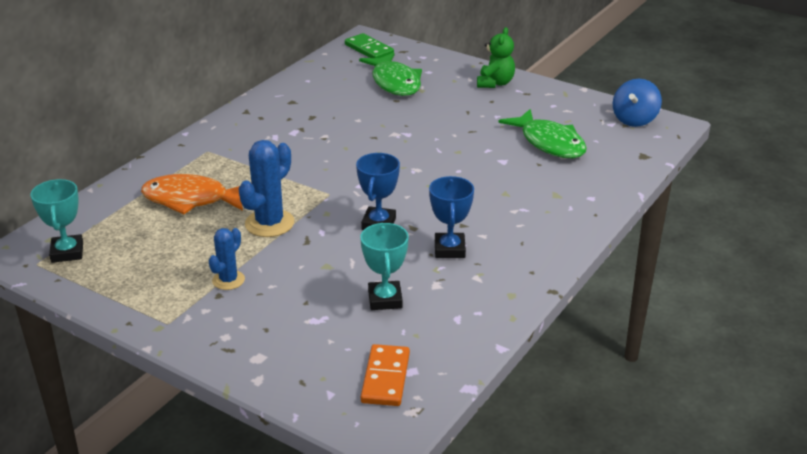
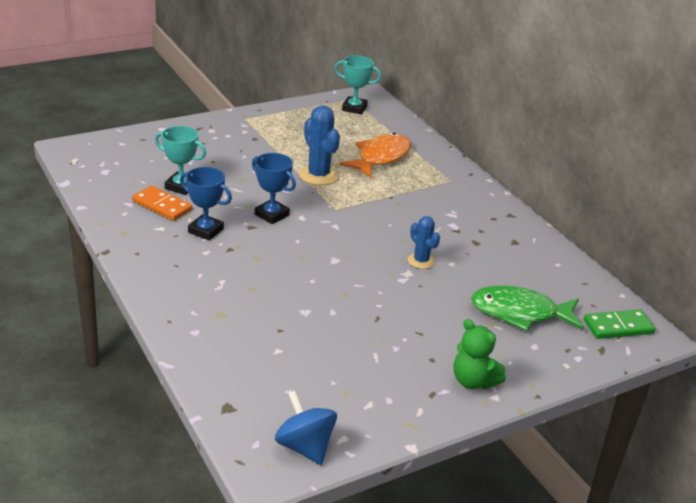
camera: 115 degrees right, 0 degrees up
blue cactus [208,228,245,290] -> blue cactus moved to [408,216,440,269]
orange domino [361,344,410,406] -> orange domino moved to [132,186,192,221]
green fish [498,109,587,158] -> none

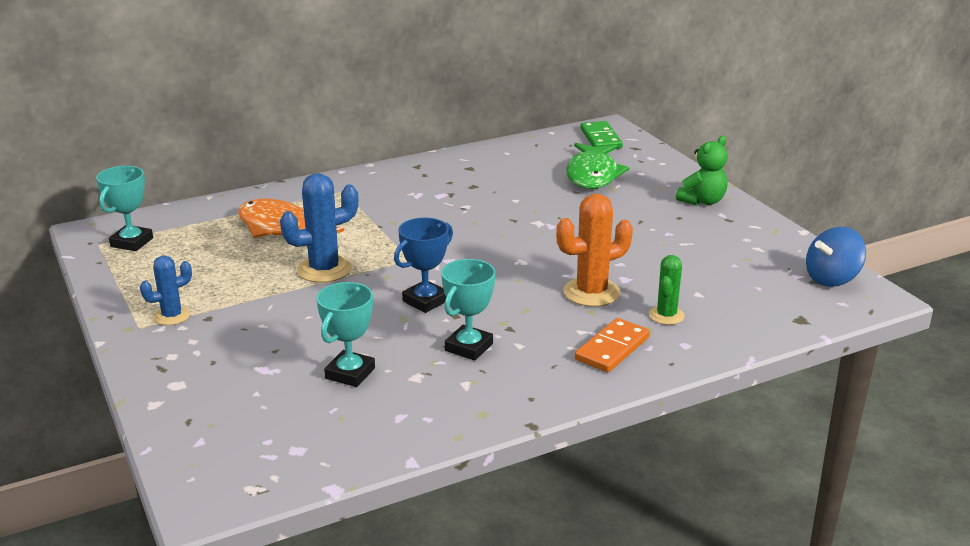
camera: 85 degrees left, 5 degrees down
orange domino [132,186,192,221] -> orange domino moved to [575,318,650,372]
blue trophy [180,167,232,241] -> turquoise trophy [441,259,495,361]
blue cactus [408,216,440,269] -> blue cactus moved to [140,255,192,325]
none -> orange cactus [556,194,633,307]
none -> green cactus [649,255,685,325]

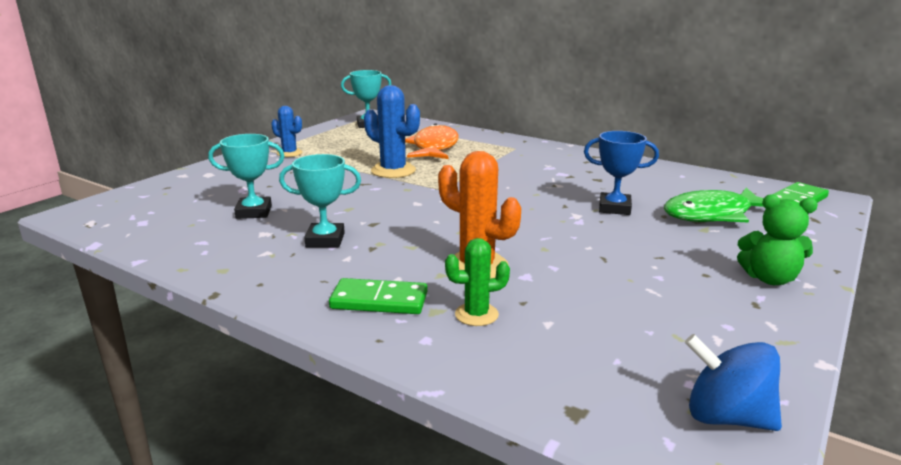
camera: 60 degrees right, 5 degrees down
blue trophy [394,218,453,313] -> blue trophy moved to [584,131,659,215]
orange domino [575,318,650,372] -> green domino [329,278,428,314]

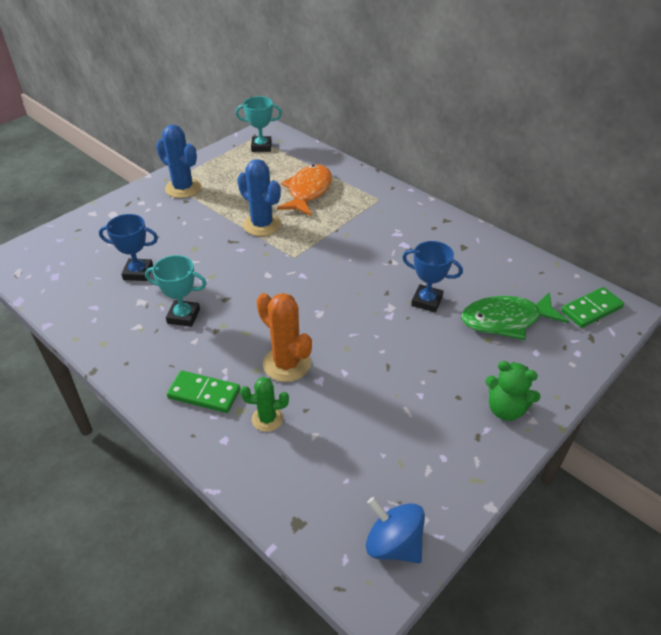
camera: 10 degrees right, 20 degrees up
turquoise trophy [208,134,285,219] -> blue trophy [99,214,158,281]
blue cactus [271,106,303,157] -> blue cactus [156,125,201,198], size x1.64

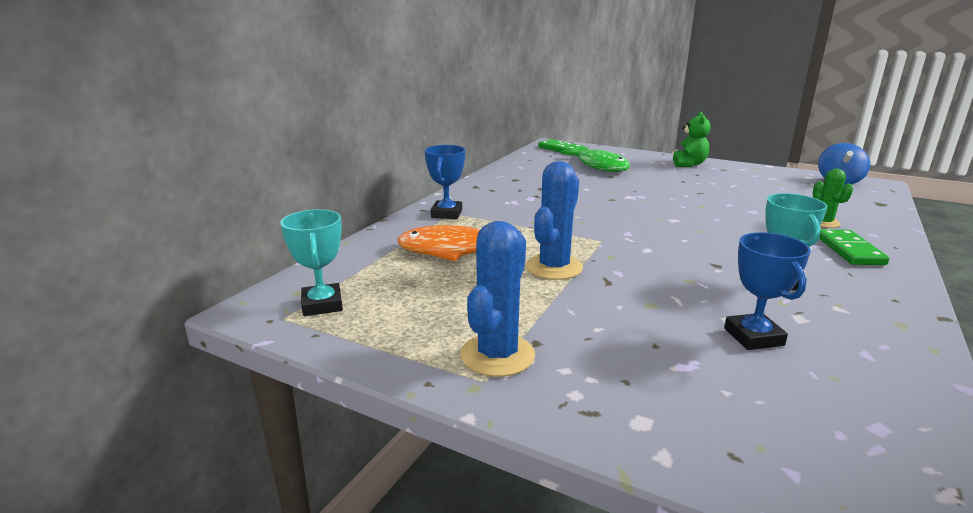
camera: 105 degrees left, 20 degrees down
orange cactus [256,293,312,382] -> none
blue trophy [402,241,463,312] -> blue trophy moved to [424,145,465,219]

